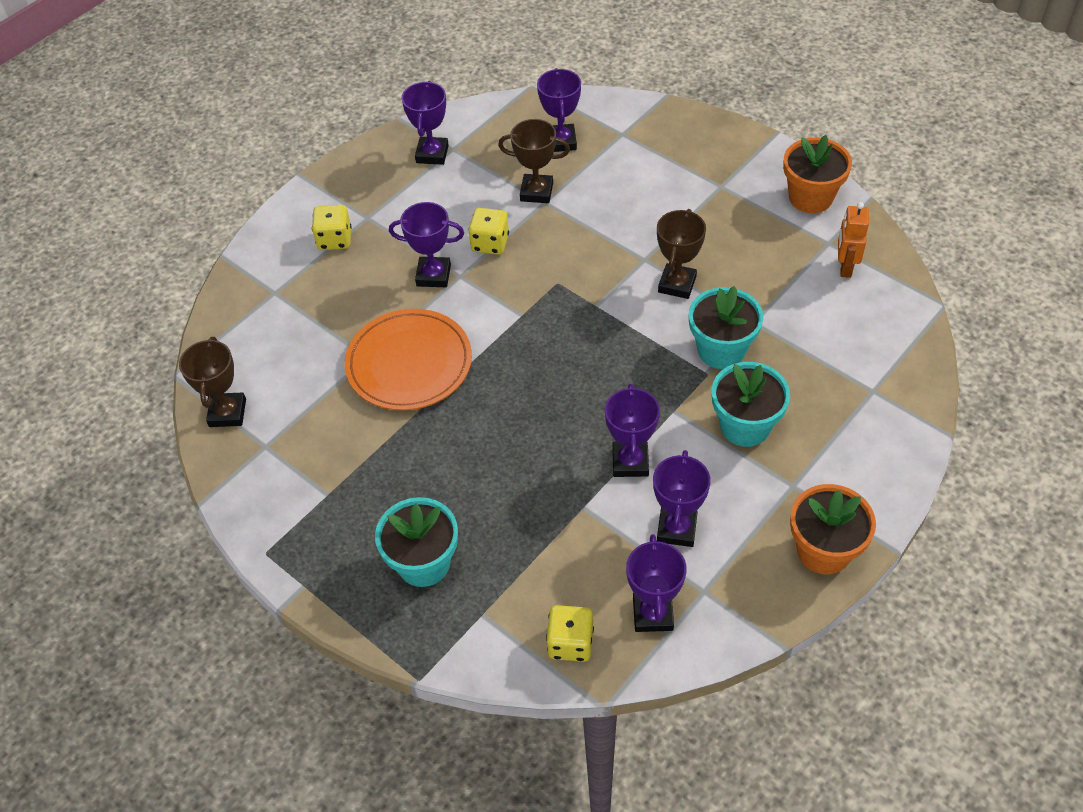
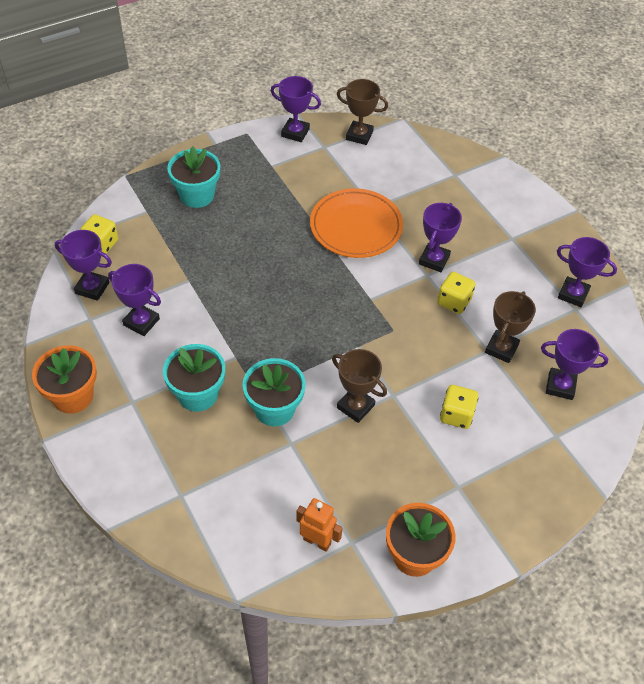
camera: 105 degrees right, 0 degrees up
yellow dice [312,205,351,250] -> yellow dice moved to [440,385,478,429]
purple trophy [605,384,660,477] -> purple trophy moved to [271,76,321,142]

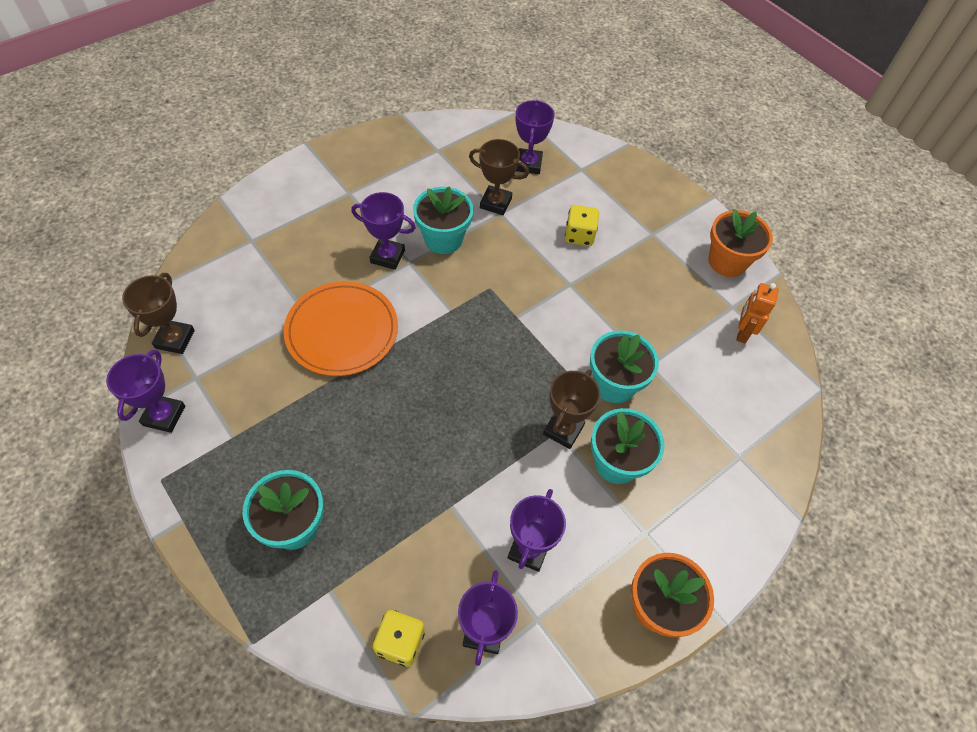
camera: 100 degrees left, 5 degrees up
brown trophy [332,349,387,423] -> brown trophy moved to [543,370,600,449]
yellow dice [437,272,475,314] -> turquoise flower pot [413,186,473,254]
purple trophy [557,237,617,307] -> none

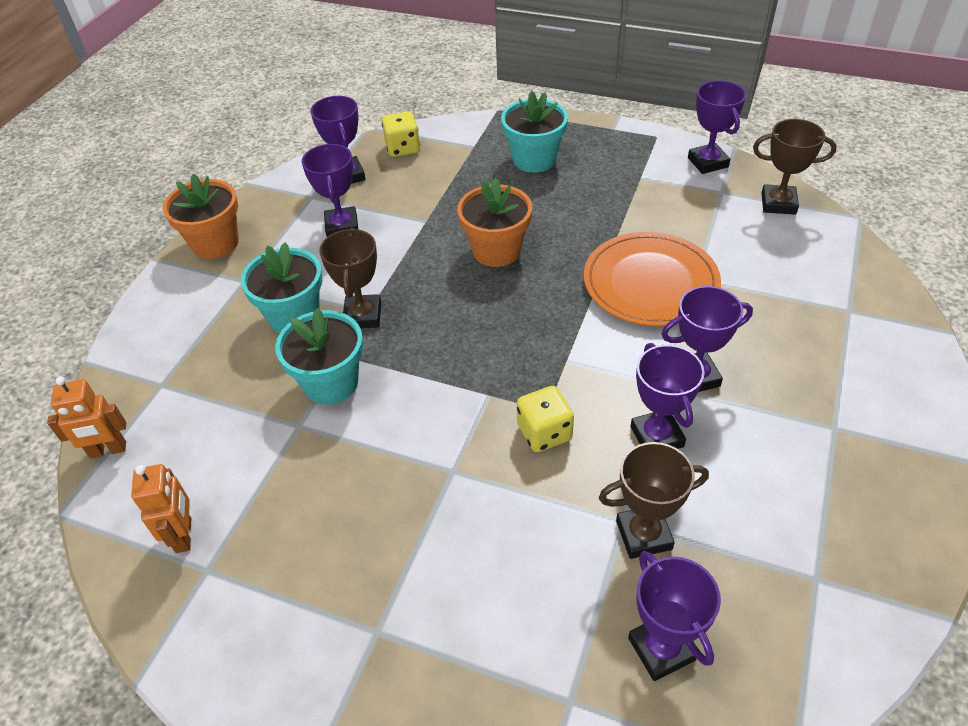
camera: 155 degrees right, 10 degrees down
brown trophy [122,273,195,354] -> brown trophy turned 60 degrees counterclockwise [753,119,837,215]
turquoise flower pot [413,186,473,254] -> purple trophy [631,343,705,449]
yellow dice [565,205,599,246] -> yellow dice moved to [517,386,574,452]
orange flower pot [708,209,773,277] -> orange flower pot moved to [457,178,532,267]
none -> orange robot [47,376,126,458]

